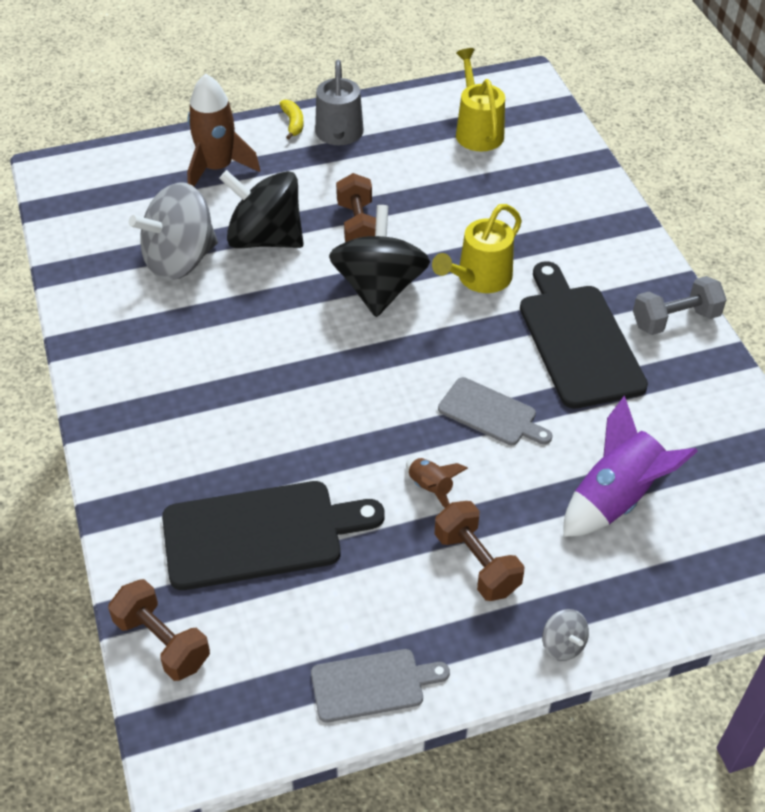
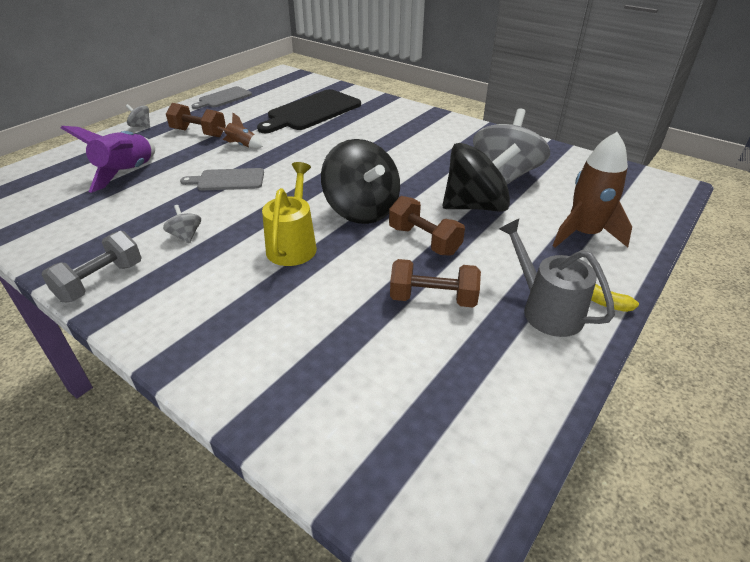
camera: 145 degrees right, 10 degrees down
brown dumbbell [108,579,210,681] -> brown dumbbell moved to [390,259,481,307]
yellow watering can [456,48,505,152] -> none
black cutting board [520,261,648,409] -> grey spinning top [163,205,201,243]

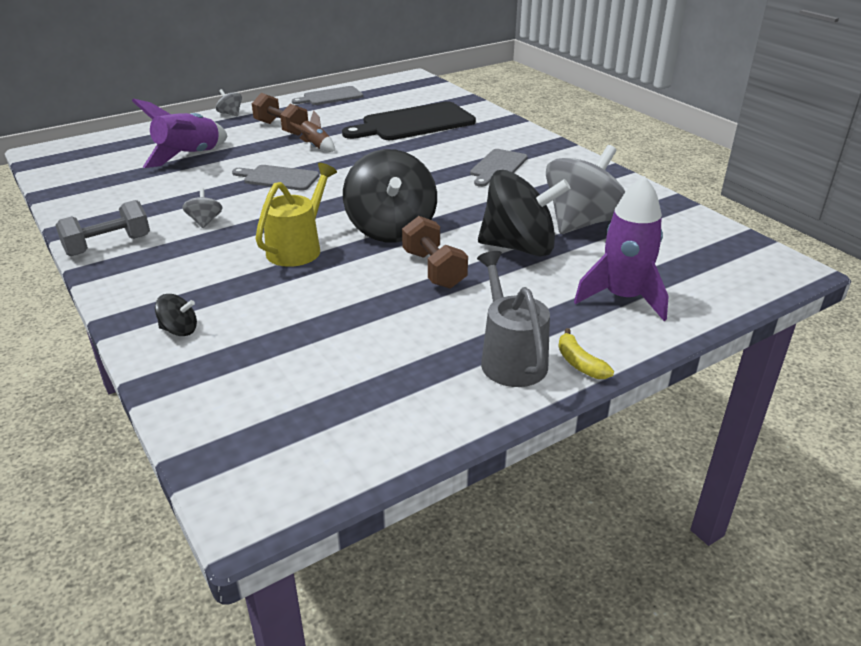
camera: 20 degrees right, 5 degrees down
brown dumbbell [390,259,481,307] -> none
brown rocket [553,132,632,247] -> purple rocket [574,176,669,321]
none -> black spinning top [155,294,197,336]
none -> grey cutting board [470,149,527,187]

